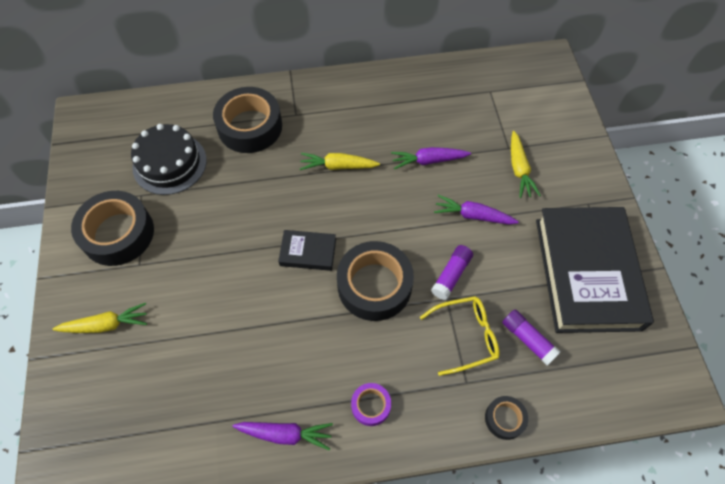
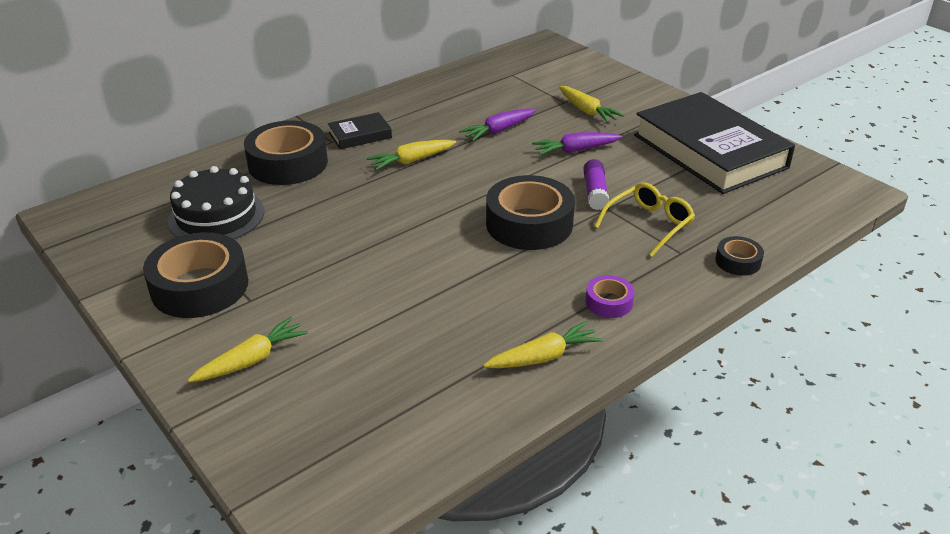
camera: 30 degrees left, 25 degrees down
purple carrot [232,422,333,450] -> yellow carrot [483,321,603,368]
black book [278,230,336,271] -> black book moved to [328,112,392,149]
purple glue stick [502,310,560,365] -> none

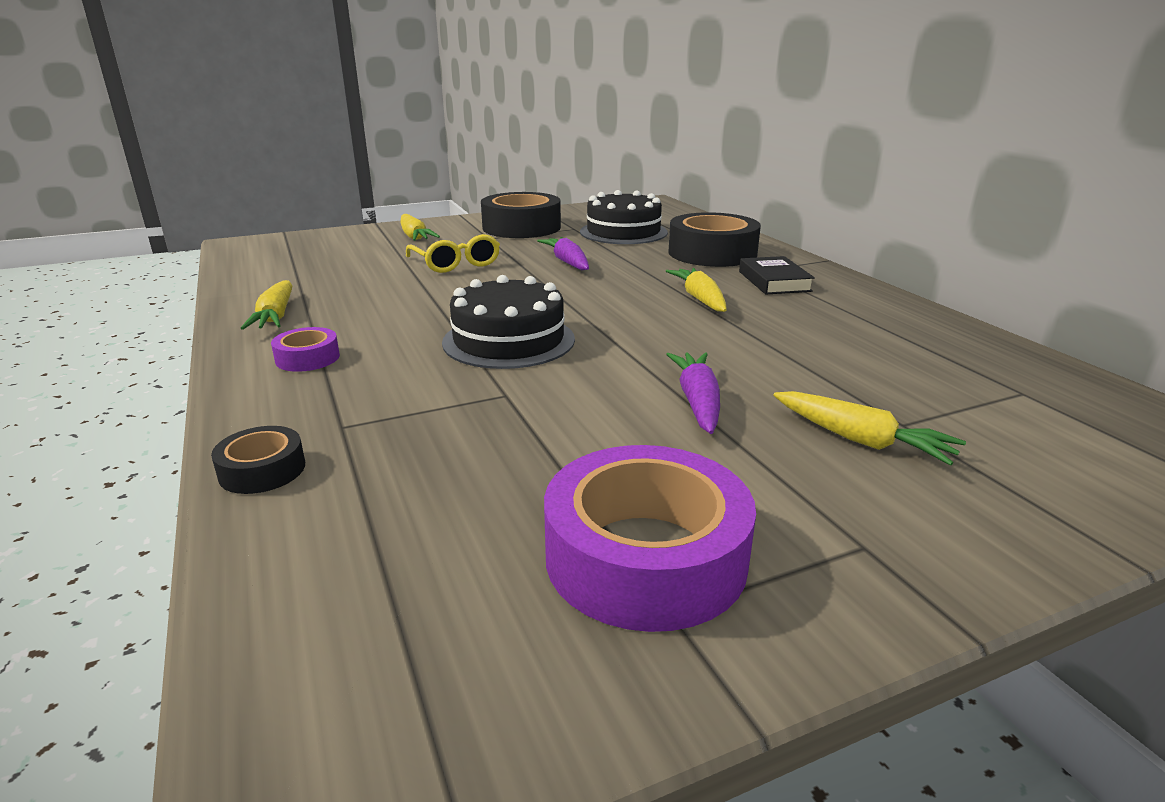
camera: 105 degrees right, 10 degrees down
purple carrot [459,109,536,141] -> purple carrot moved to [537,237,589,270]
black tape [486,175,575,250] -> black cake [442,275,575,369]
yellow carrot [559,86,624,123] -> yellow carrot turned 120 degrees counterclockwise [773,391,966,466]
purple glue stick [583,159,609,210] -> none
yellow glasses [594,183,695,257] -> yellow glasses moved to [406,234,500,273]
black book [634,92,795,194] -> purple tape [544,445,756,632]

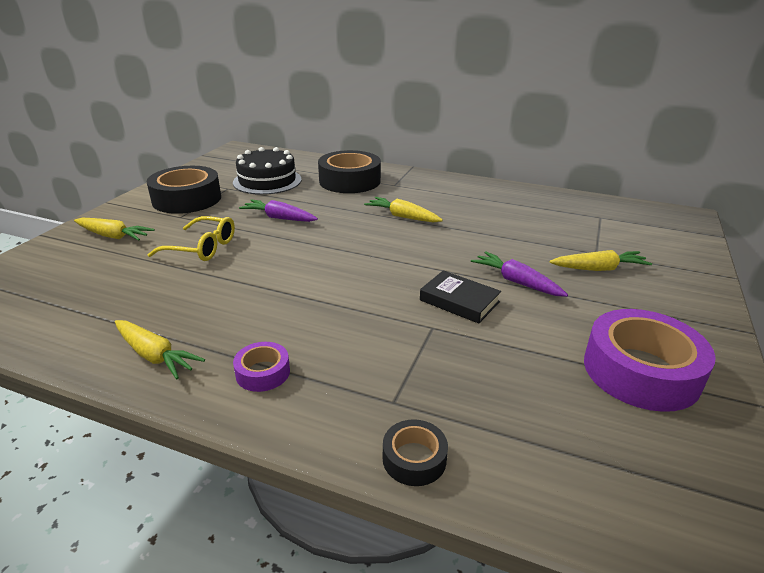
camera: 45 degrees left, 5 degrees up
black cake [442,275,575,369] -> none
black book [739,256,815,294] -> black book moved to [420,270,501,324]

